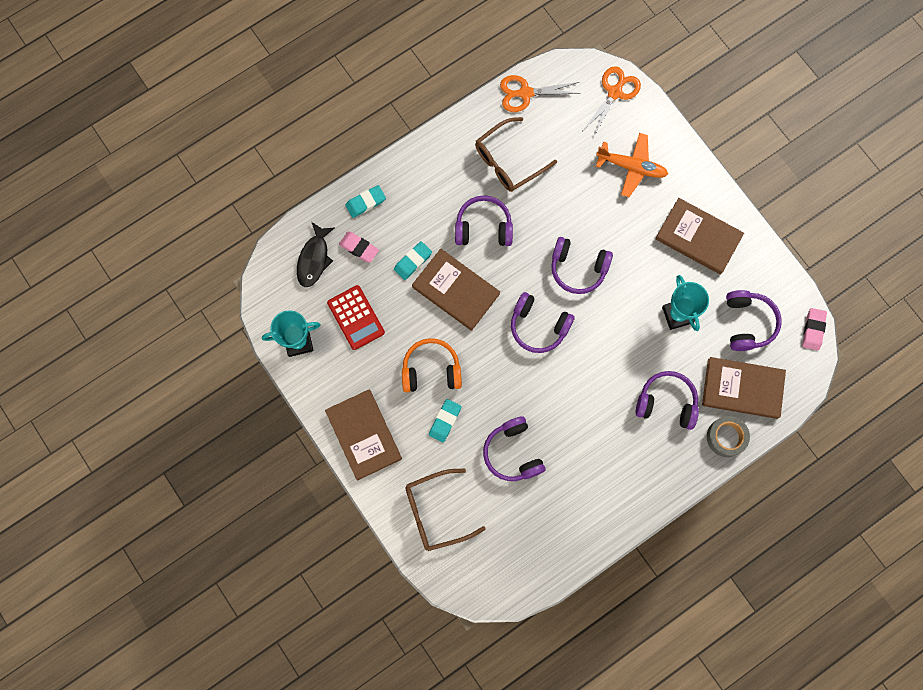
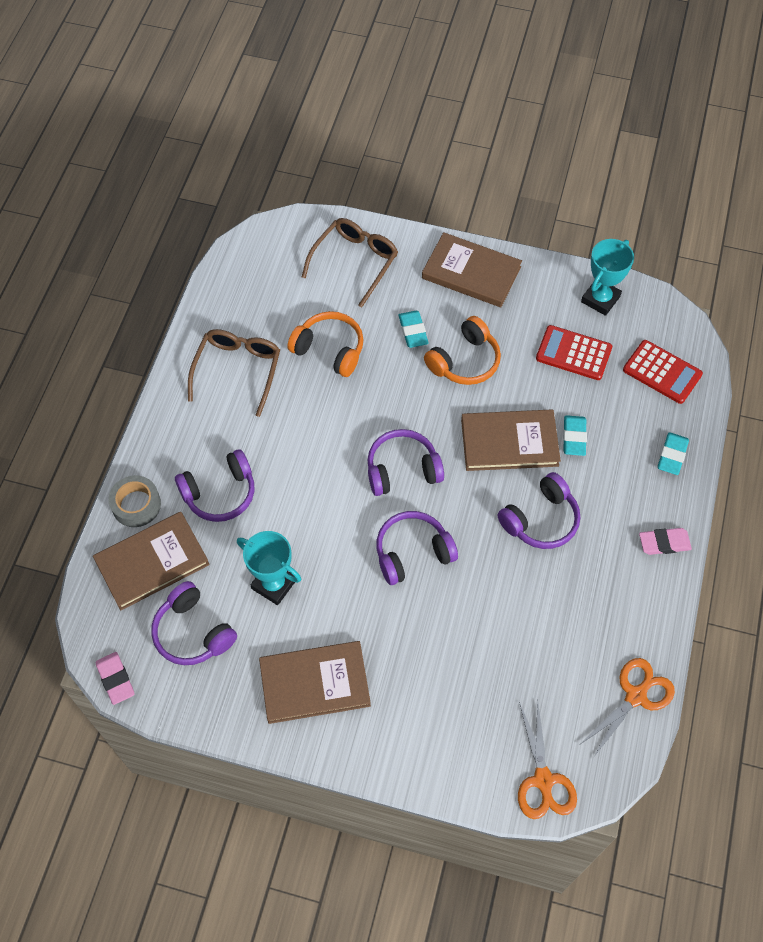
camera: 140 degrees right, 15 degrees down
black fish [297,222,335,287] -> red calculator [623,340,703,404]
pink eraser [339,232,379,263] -> pink eraser moved to [639,528,692,555]
brown glasses [475,117,557,192] -> brown glasses moved to [188,329,280,417]
purple headphones [483,416,546,481] -> orange headphones [288,311,364,377]
orange plane [596,133,668,197] -> none

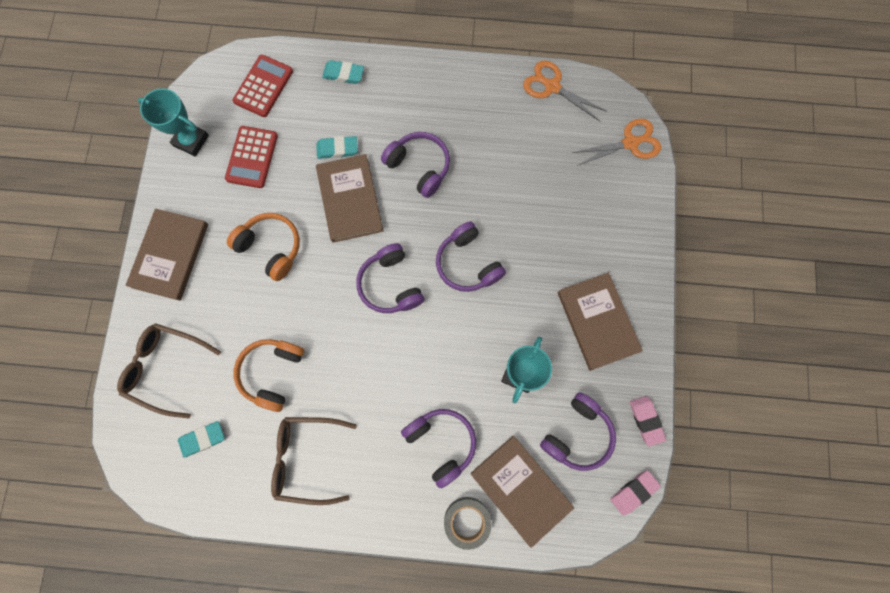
camera: 100 degrees left, 15 degrees up
turquoise eraser [398,311,429,348] -> turquoise eraser moved to [178,421,225,458]
pink eraser [639,528,692,555] -> pink eraser moved to [630,396,666,446]

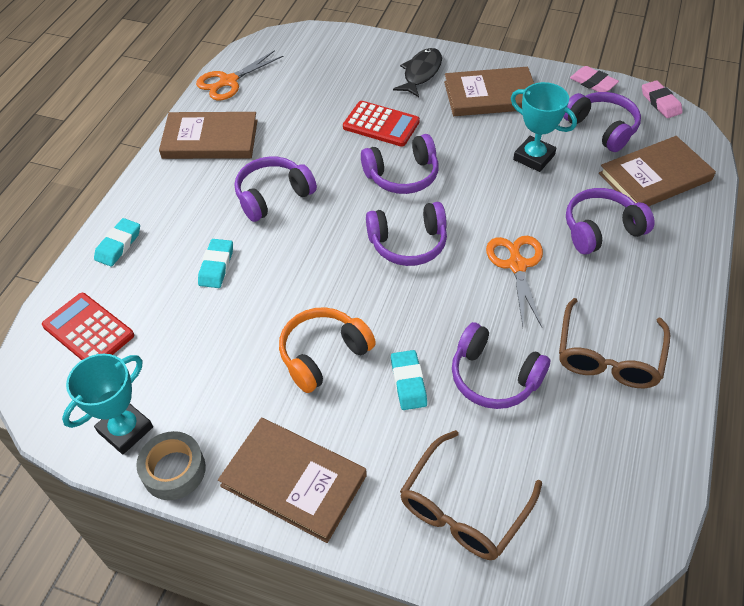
camera: 75 degrees left, 25 degrees down
turquoise eraser [178,421,225,458] -> turquoise eraser moved to [391,350,427,410]
red calculator [225,126,278,188] -> red calculator moved to [343,101,420,147]
orange headphones [234,339,304,412] -> purple headphones [452,322,550,409]
brown book [316,154,383,243] -> brown book moved to [159,112,258,159]
grey tape [444,497,492,550] -> grey tape moved to [136,431,206,500]
orange scissors [572,119,661,166] -> orange scissors moved to [486,236,543,327]
pink eraser [630,396,666,446] -> pink eraser turned 45 degrees clockwise [570,66,619,92]
none -> black fish [393,48,442,97]

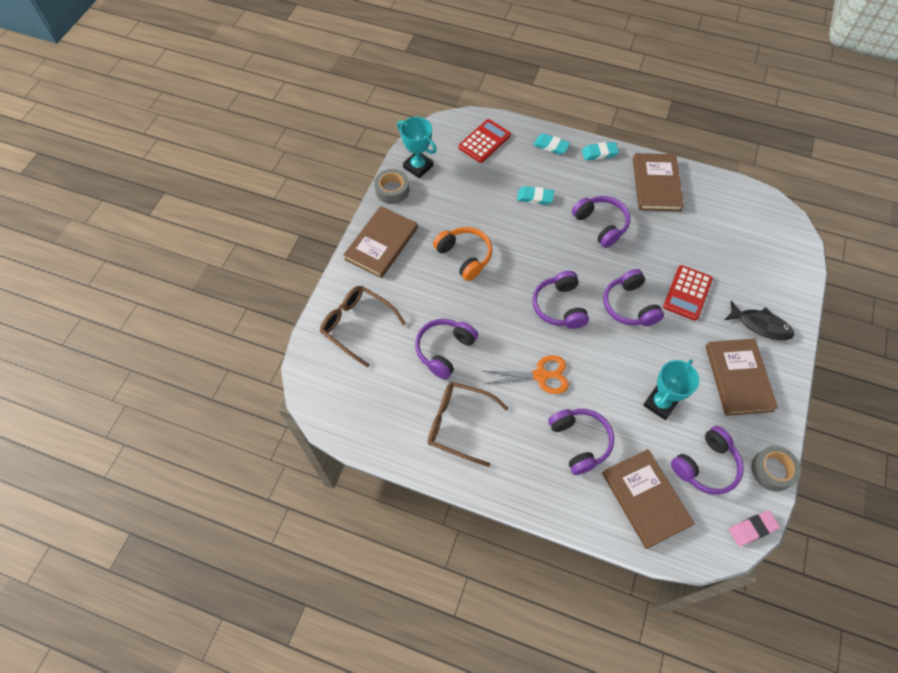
camera: 90 degrees right, 10 degrees up
orange scissors [196,50,283,100] -> none
turquoise eraser [391,350,427,410] -> turquoise eraser moved to [582,142,619,160]
pink eraser [570,66,619,92] -> grey tape [751,446,801,491]

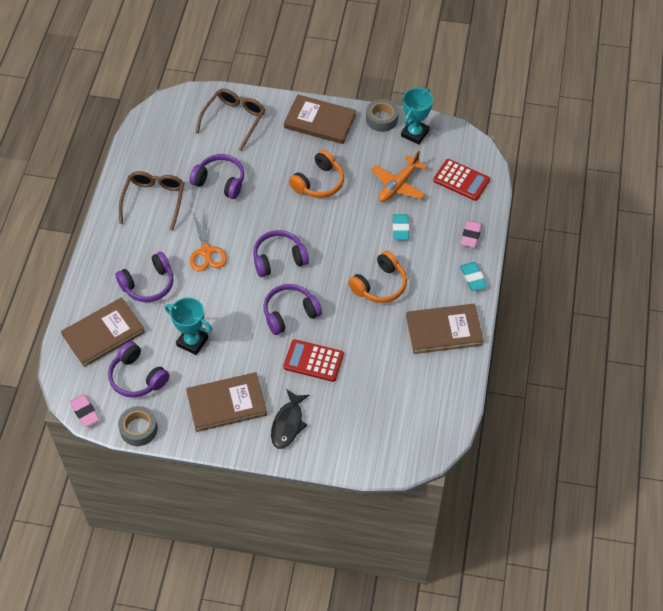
camera: 80 degrees right, 5 degrees down
turquoise eraser [534,133,570,155] -> pink eraser [460,220,482,248]
purple headphones [572,196,630,248] -> orange headphones [348,251,407,303]
none -> orange plane [371,151,427,202]

